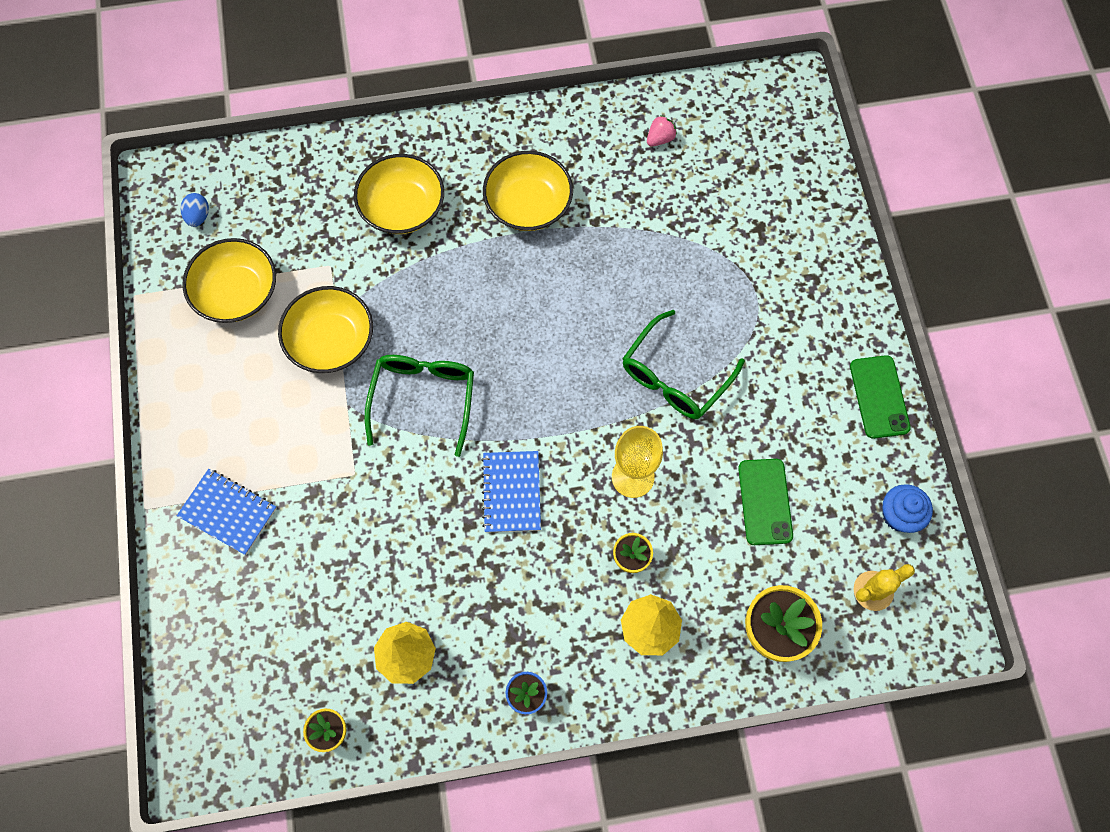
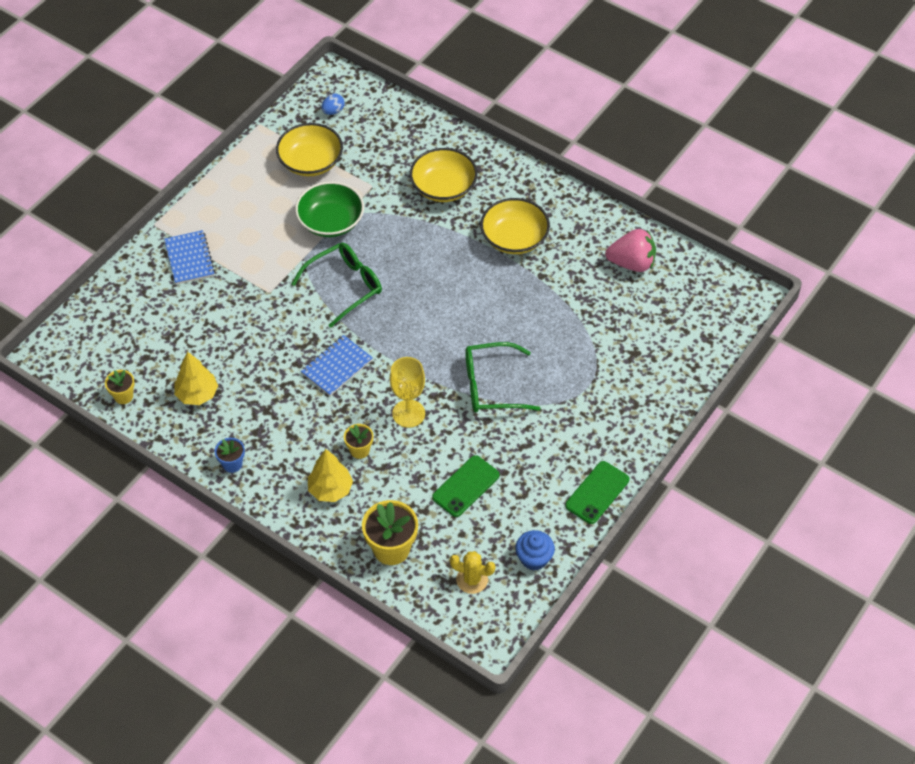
camera: 45 degrees right, 15 degrees down
yellow bowl [278,286,373,373] -> green bowl [295,182,364,237]
pink strawberry [647,115,677,147] -> pink strawberry [605,229,656,272], size x1.94

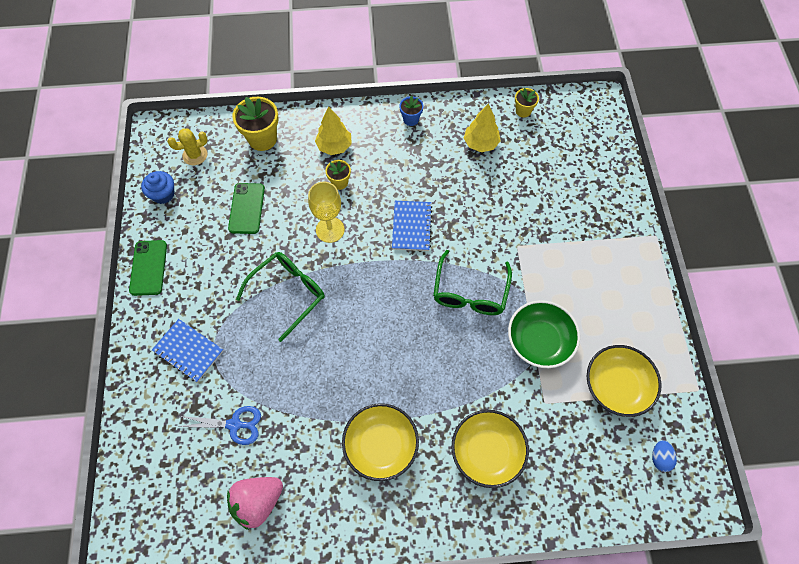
camera: 140 degrees right, 10 degrees up
blue notebook [164,230,215,285] -> blue notebook moved to [152,319,223,383]
none -> blue scissors [177,406,261,445]

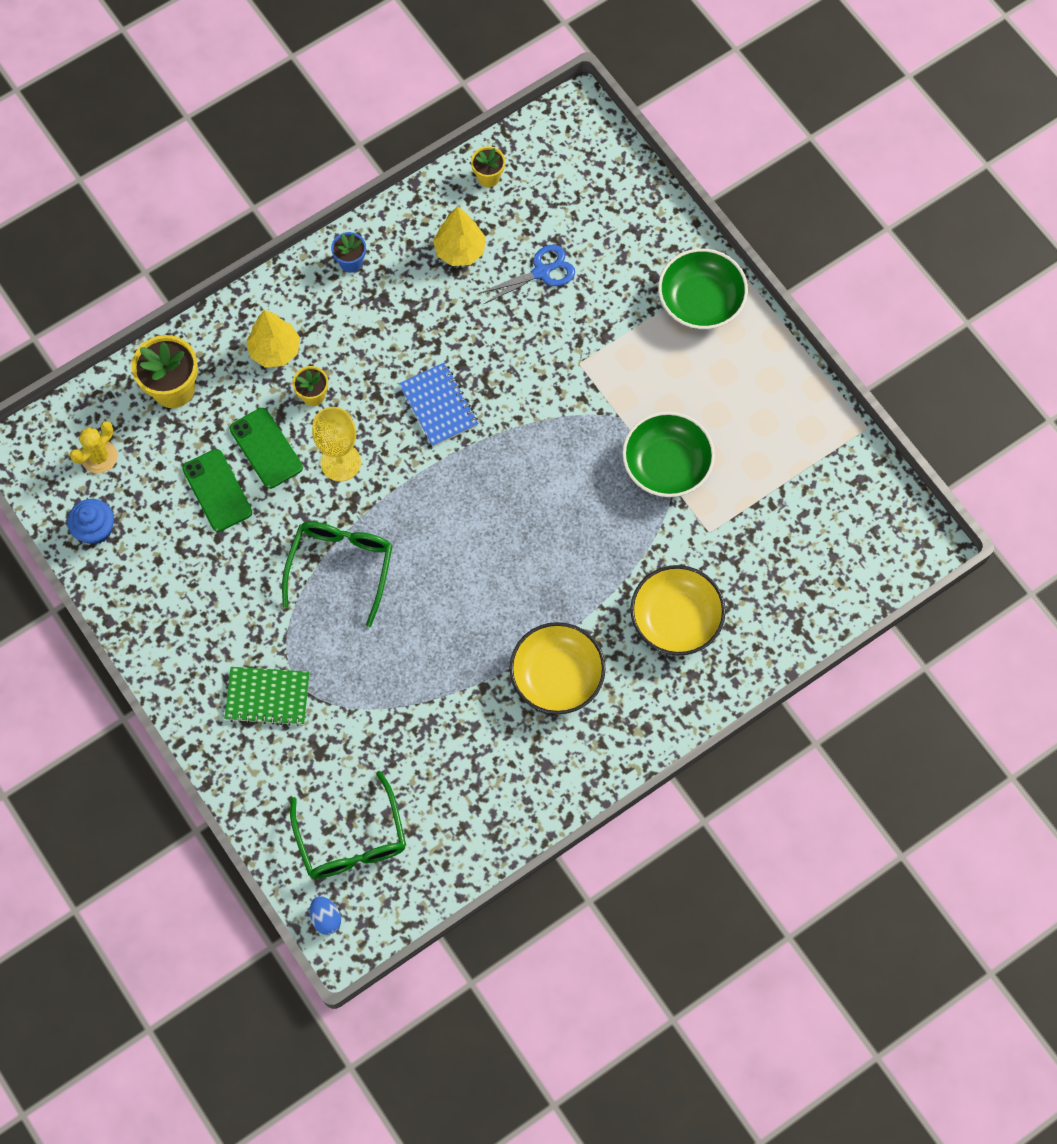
camera: 30 degrees left, 5 degrees up
green phone [129,240,167,296] -> green phone moved to [230,408,303,489]
blue notebook [152,319,223,383] -> green notebook [224,667,310,726]
blue scissors [177,406,261,445] -> blue scissors moved to [478,245,575,304]
pink strawberry [227,477,283,530] -> none
green glasses [433,250,512,315] -> green glasses moved to [290,771,406,879]
yellow bowl [587,345,662,417] -> none
blue egg [652,440,677,472] -> blue egg moved to [309,896,341,935]
none -> green bowl [658,248,748,329]

